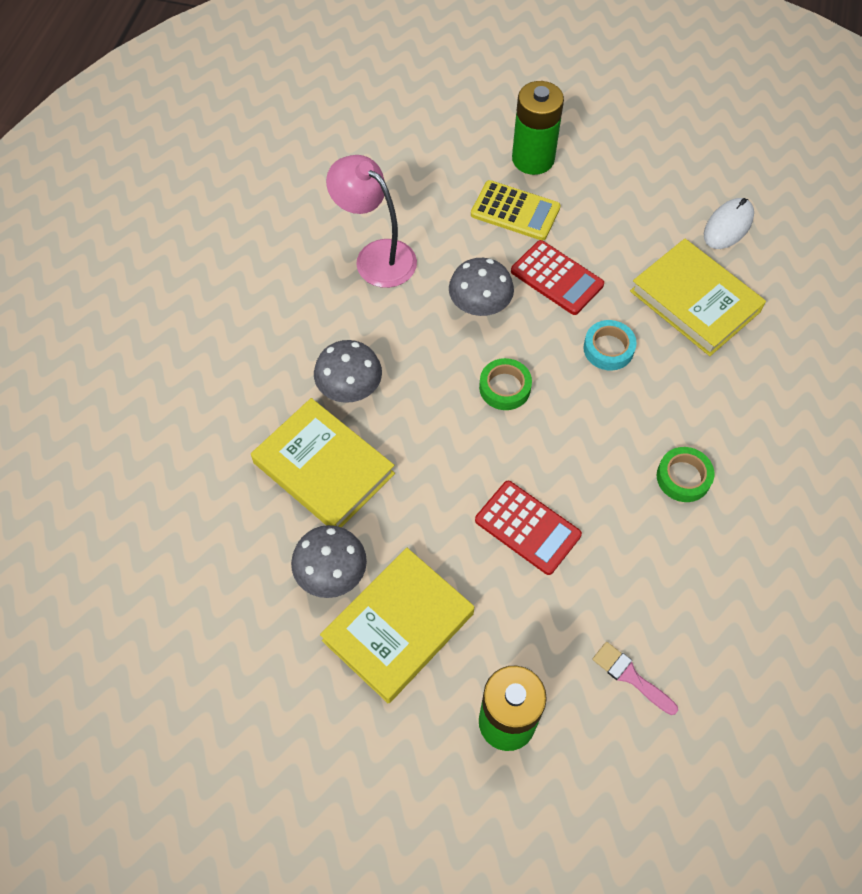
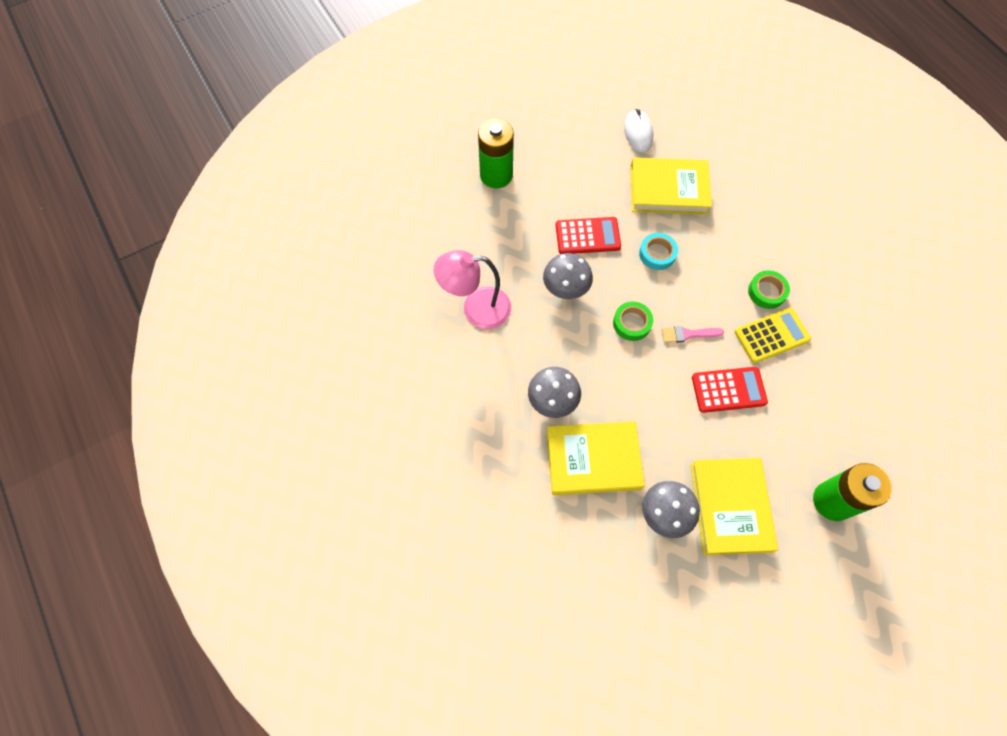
camera: 45 degrees left, 5 degrees up
yellow calculator [471,180,561,240] -> yellow calculator moved to [735,308,811,363]
pink brush [592,642,678,715] -> pink brush moved to [662,326,724,343]

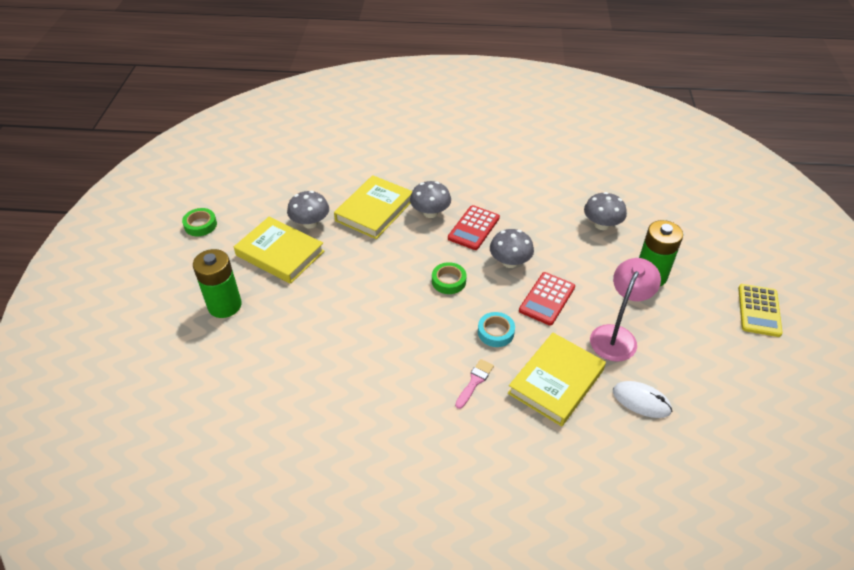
camera: 125 degrees right, 20 degrees down
pink lamp [434,250,511,329] -> pink lamp moved to [590,258,661,362]
pink brush [662,326,724,343] -> pink brush moved to [455,359,494,409]
red calculator [692,367,768,413] -> red calculator moved to [448,205,500,250]
yellow calculator [735,308,811,363] -> yellow calculator moved to [738,284,783,337]
green tape [748,271,790,309] -> green tape moved to [182,208,217,236]
none -> grey mushroom [584,192,627,230]

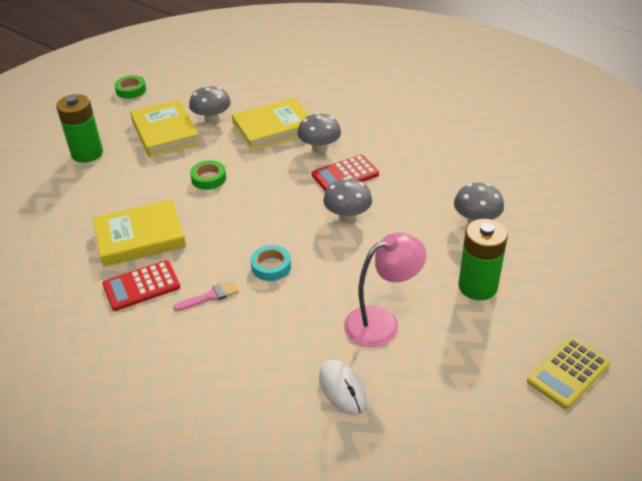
camera: 35 degrees right, 5 degrees down
green tape [432,262,467,294] -> green tape moved to [190,160,226,190]
yellow book [508,333,606,426] -> yellow book moved to [93,199,186,267]
red calculator [519,272,575,326] -> red calculator moved to [102,260,180,311]

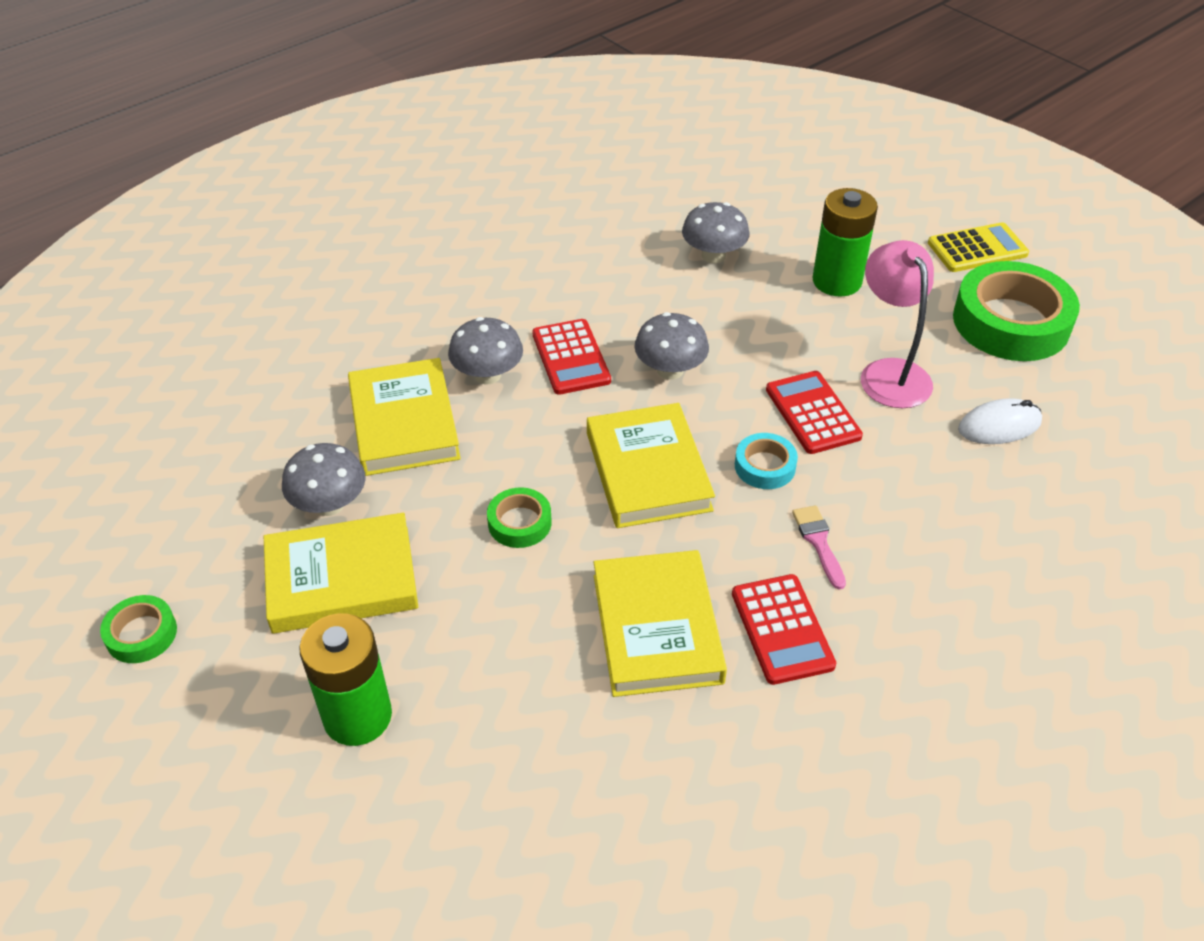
camera: 80 degrees left, 5 degrees up
yellow calculator [527,337,610,409] -> yellow calculator turned 75 degrees counterclockwise [928,222,1029,272]
none -> yellow book [587,403,715,528]
none -> red calculator [766,371,863,454]
none -> green tape [953,261,1080,361]

